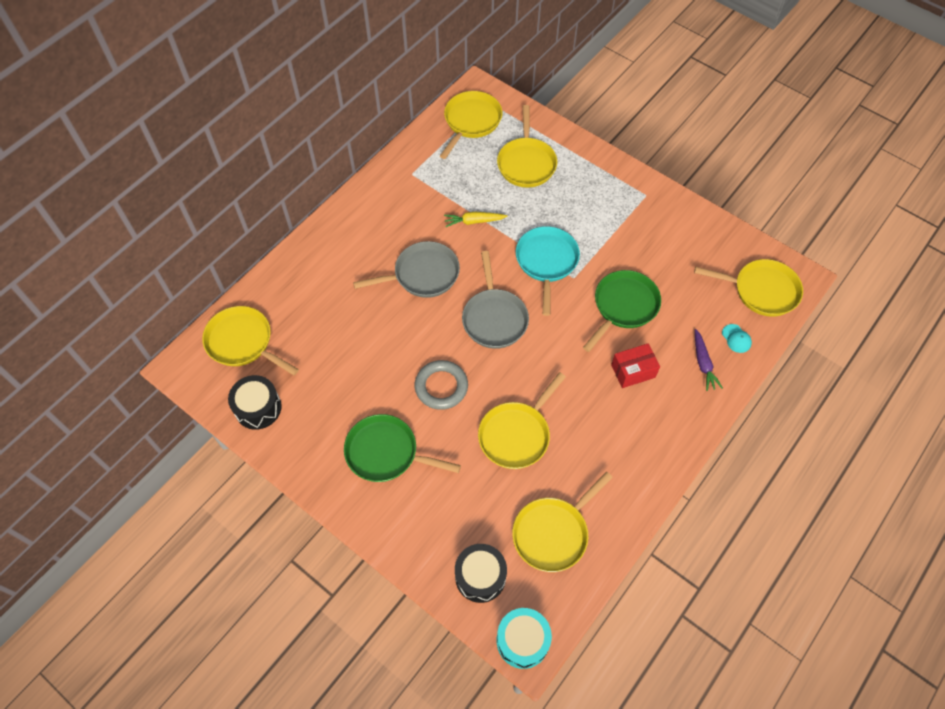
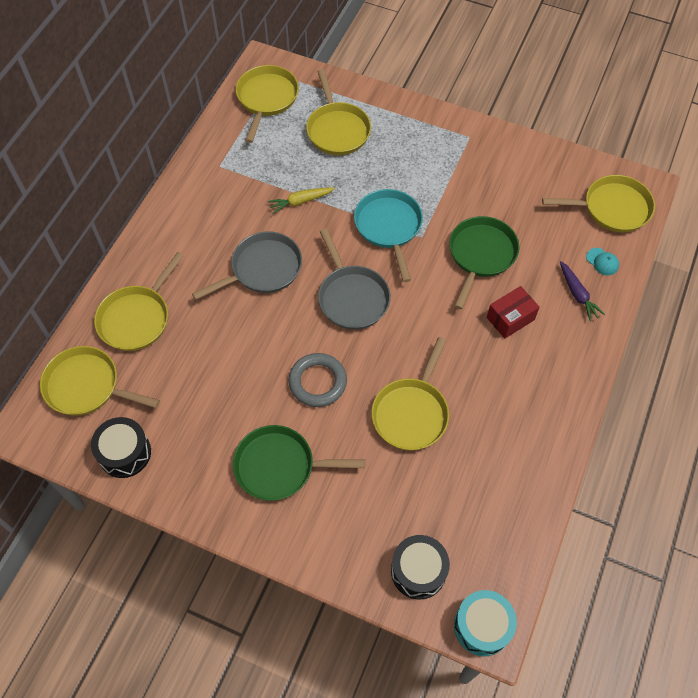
camera: 15 degrees left, 0 degrees up
yellow pan [512,472,613,572] -> yellow pan moved to [94,252,184,351]

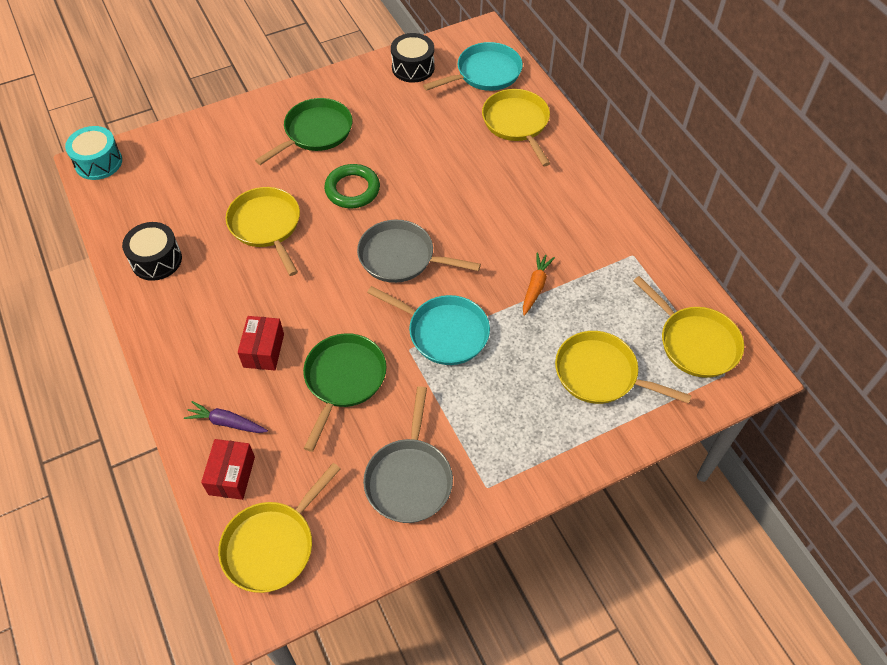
camera: 130 degrees right, 5 degrees down
yellow pan [40,346,160,416] -> turquoise pan [423,42,523,91]
grey pan [192,231,302,300] -> grey pan moved to [363,386,453,523]
yellow carrot [268,187,335,214] -> orange carrot [523,253,555,316]
grey ring [288,353,347,407] -> green ring [324,164,380,208]
black drum [391,535,450,600] -> black drum moved to [122,222,182,281]
green pan [449,216,520,309] -> green pan turned 135 degrees counterclockwise [303,333,387,452]
turquoise cap [586,248,619,275] -> red box [201,439,255,500]

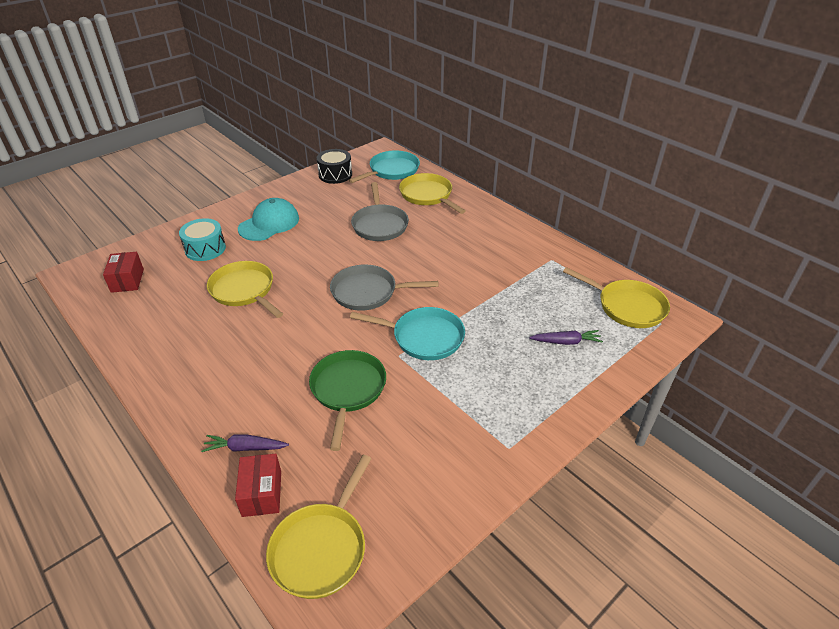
camera: 15 degrees left, 15 degrees down
turquoise drum [65,126,122,180] -> turquoise drum moved to [179,218,226,261]
black drum [122,222,182,281] -> none
red box [238,316,284,370] -> red box moved to [103,252,144,293]
green pan [255,98,352,165] -> turquoise cap [238,198,299,241]
green ring [324,164,380,208] -> none
grey pan [363,386,453,523] -> grey pan moved to [351,182,409,241]
orange carrot [523,253,555,316] -> none
yellow pan [555,331,692,404] -> purple carrot [529,330,603,345]

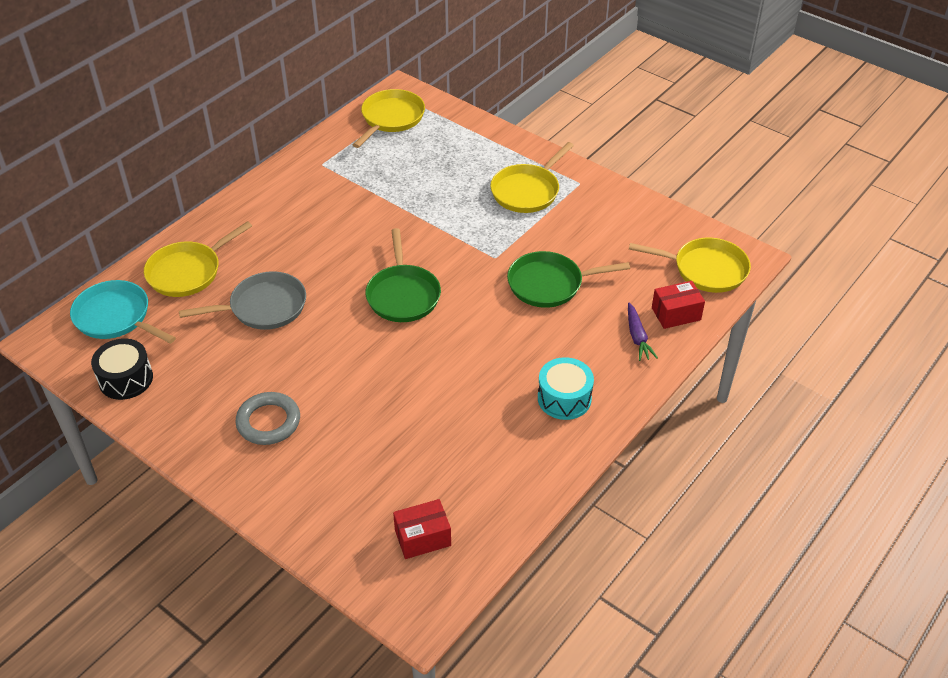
camera: 100 degrees left, 5 degrees up
turquoise drum [179,218,226,261] -> turquoise drum moved to [538,357,594,420]
yellow pan [207,261,283,318] -> yellow pan moved to [490,142,574,213]
turquoise cap [238,198,299,241] -> grey ring [235,392,300,445]
grey pan [330,264,438,311] -> green pan [365,228,441,322]
turquoise pan [350,307,465,360] -> none
purple carrot [529,330,603,345] -> none

